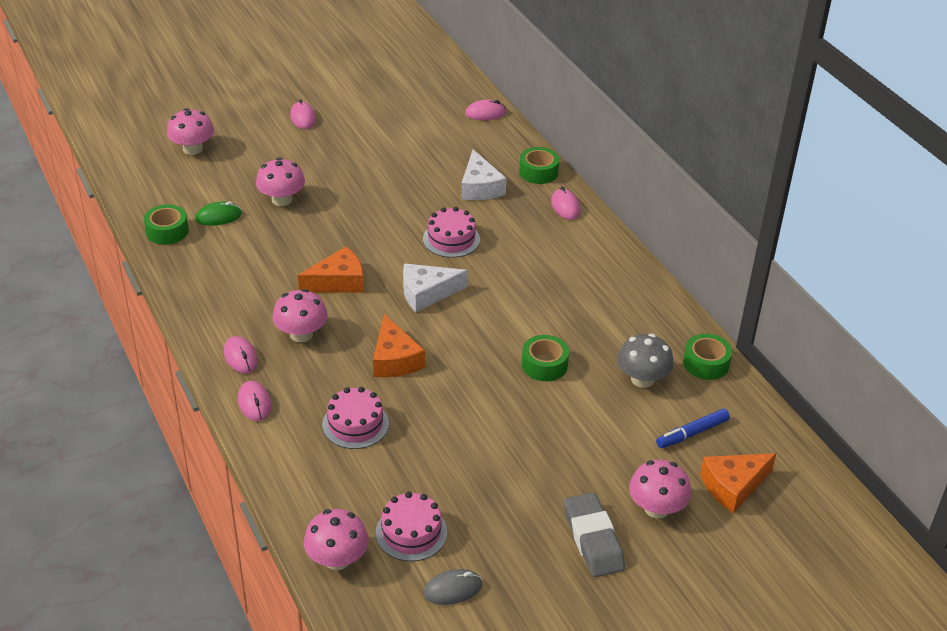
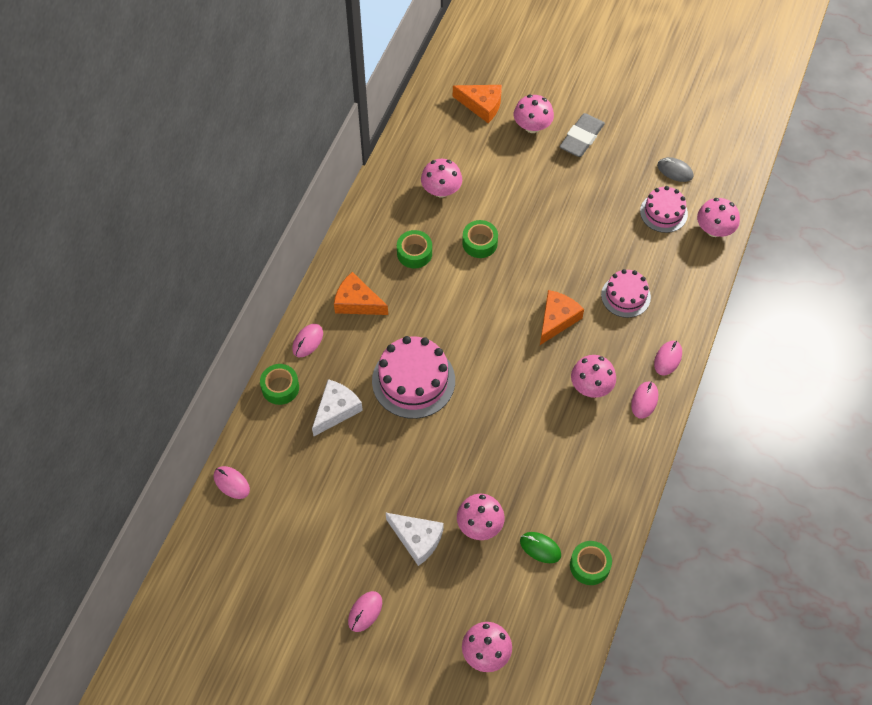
camera: 130 degrees left, 20 degrees up
orange cheese [298,246,364,293] -> orange cheese moved to [334,272,388,315]
white cheese [403,264,468,312] -> white cheese moved to [386,513,443,566]
pink cake [423,207,480,258] -> pink cake [372,336,455,419], size x1.63
grey mushroom [617,334,674,388] -> pink mushroom [421,159,462,198]
blue marker [656,408,730,448] -> none
green tape [683,334,732,380] -> green tape moved to [397,230,432,268]

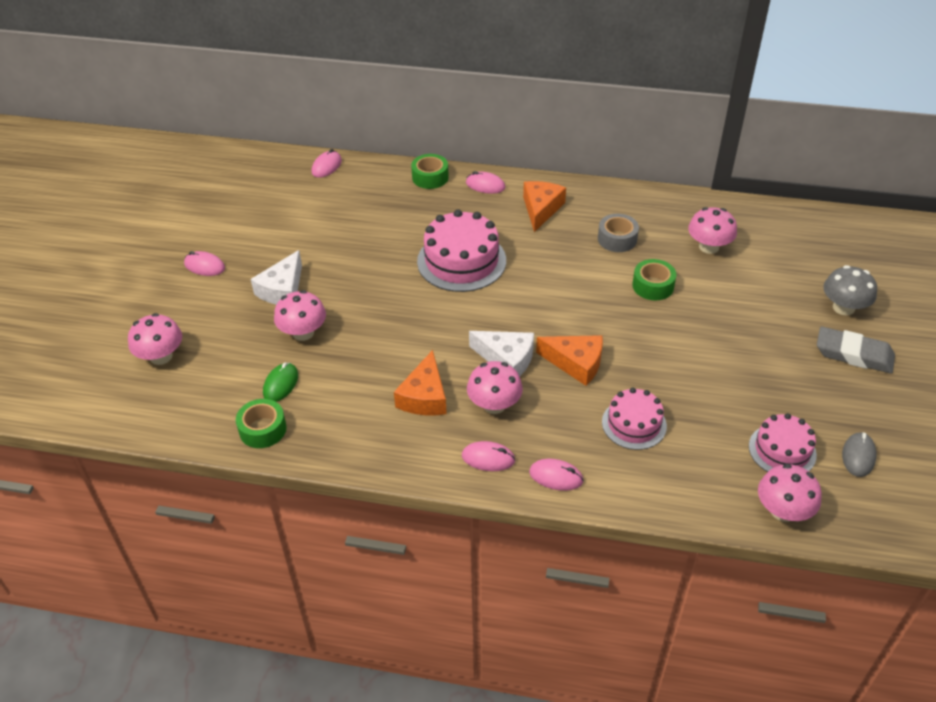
camera: 80 degrees right, 15 degrees down
white cheese [312,379,363,436] -> white cheese moved to [469,331,534,377]
green tape [397,230,432,268] -> grey tape [598,214,639,252]
orange cheese [453,85,502,123] -> orange cheese moved to [394,350,447,415]
pink mushroom [514,95,554,133] -> grey mushroom [823,265,877,316]

